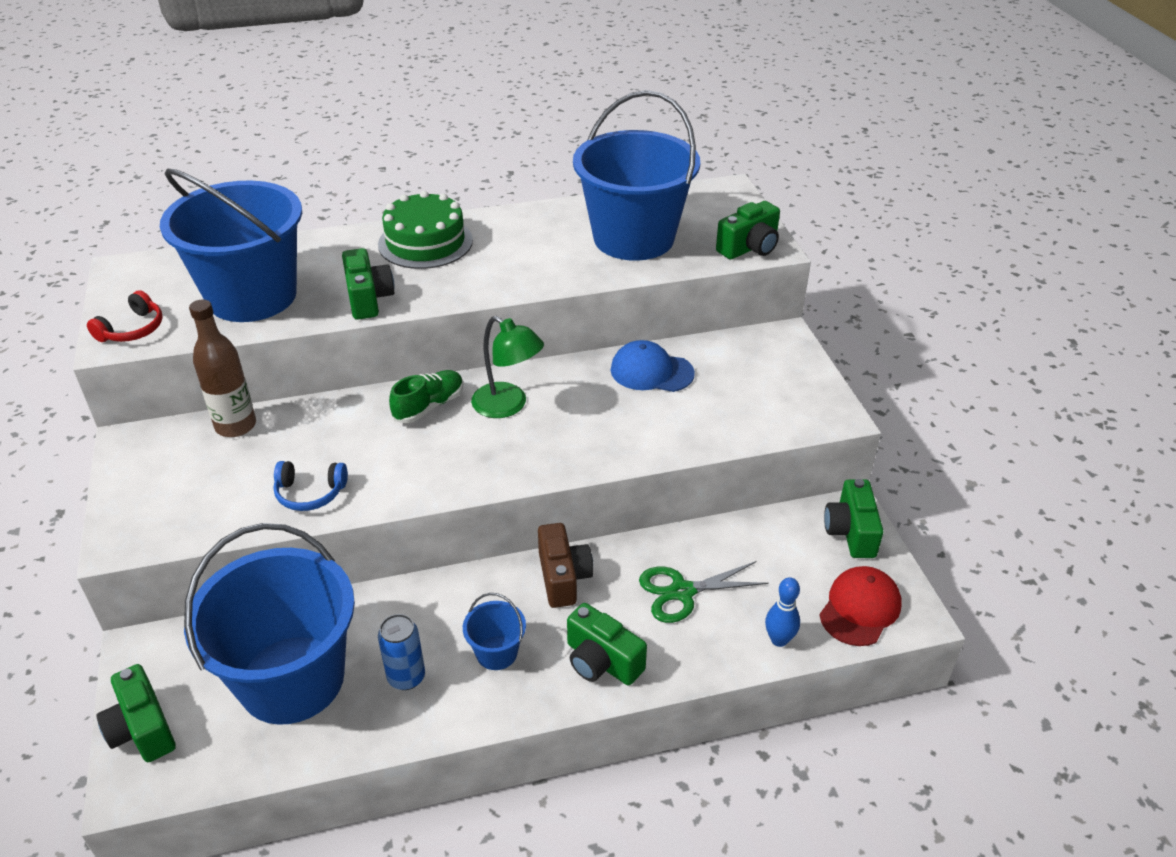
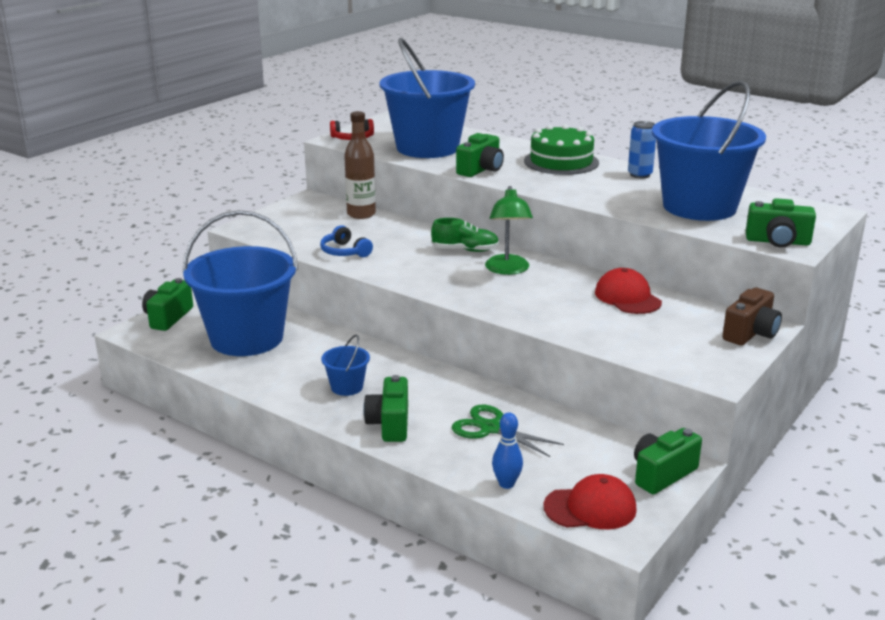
camera: 50 degrees right, 15 degrees down
blue can [378,614,425,690] -> blue can moved to [628,121,656,178]
brown camera [538,523,594,608] -> brown camera moved to [722,288,782,345]
blue cap [611,340,695,392] -> red cap [595,268,662,314]

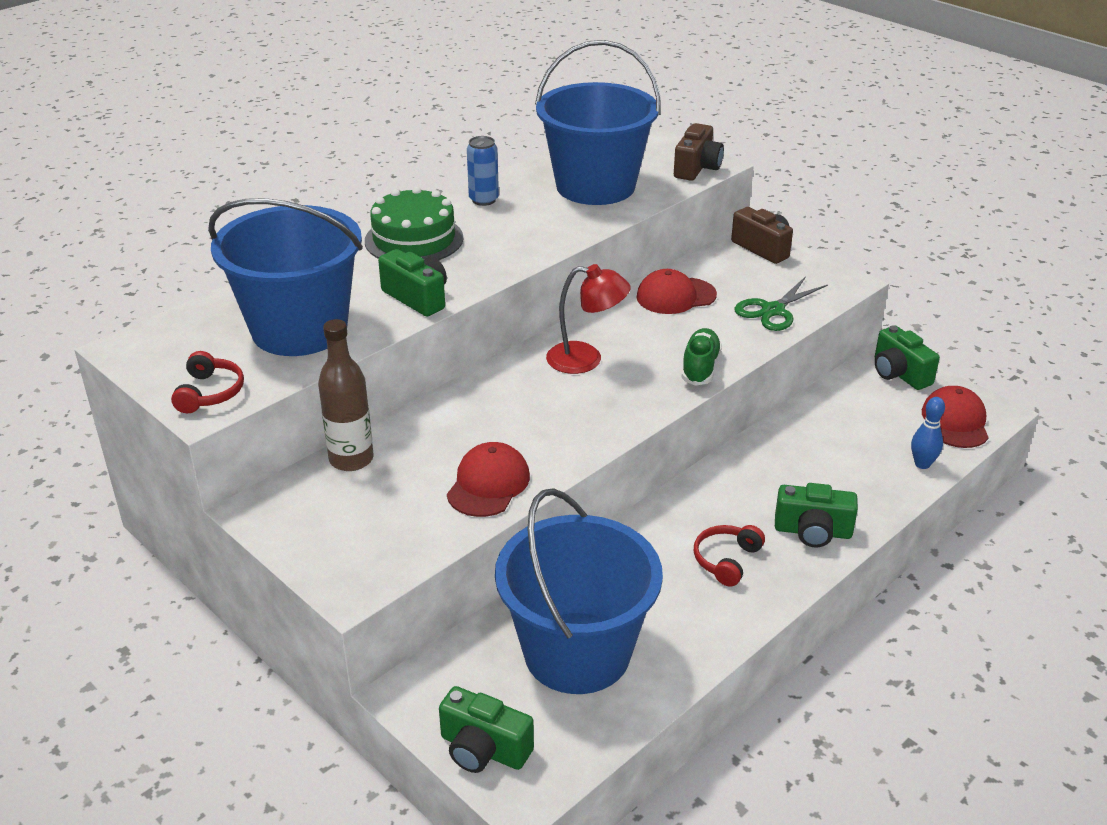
camera: 80 degrees left, 10 degrees up
blue headphones [320,225,373,257] -> red cap [447,442,530,517]
blue bucket [321,335,370,396] -> red headphones [694,525,765,586]
green shoe [431,218,499,252] -> green shoe moved to [681,328,722,386]
green scissors [452,405,564,457] -> green scissors moved to [735,276,828,331]
green lamp [485,186,533,275] -> red lamp [546,264,631,374]
green camera [746,198,816,247] -> brown camera [674,123,724,181]

